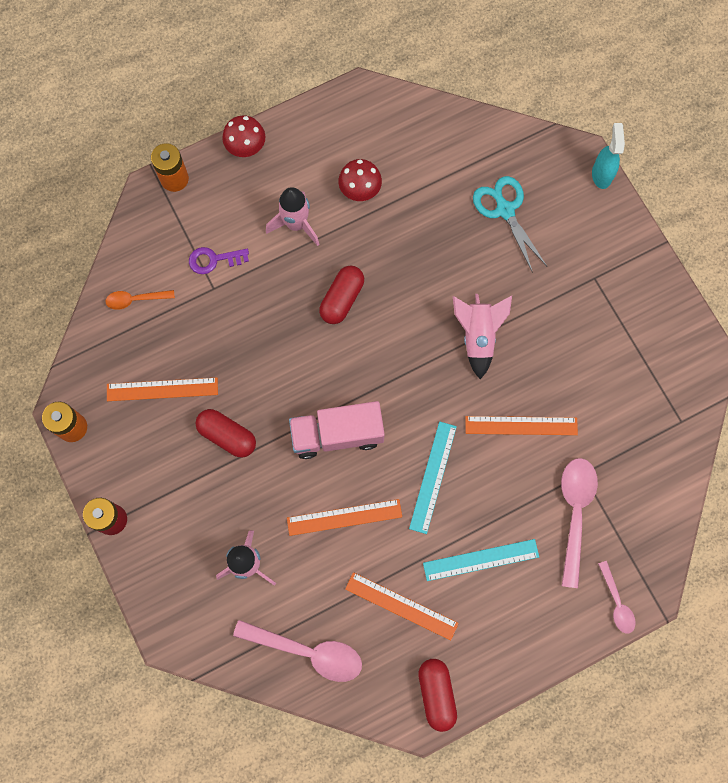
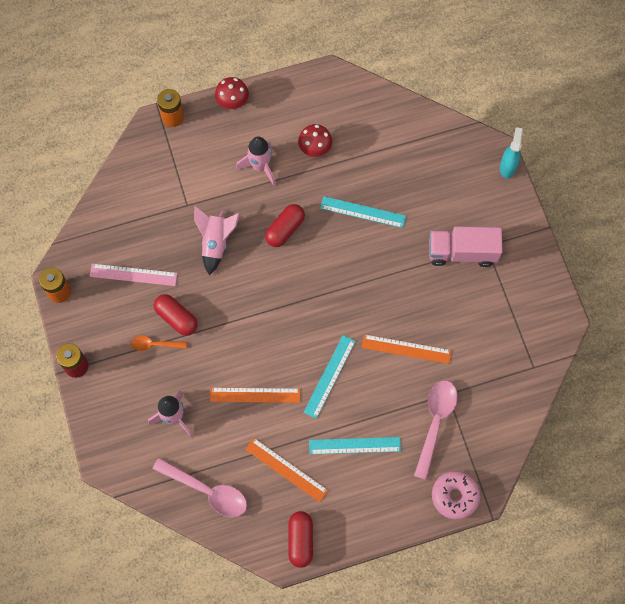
camera: 10 degrees right, 5 degrees down
orange spoon [105,290,175,310] -> orange spoon moved to [131,336,187,351]
orange ruler [107,378,218,401] -> pink ruler [89,264,178,286]
purple key [189,247,249,274] -> none
pink truck [289,401,385,459] -> pink truck moved to [429,226,503,267]
pink rocket [453,294,512,379] -> pink rocket moved to [194,206,240,275]
turquoise scissors [473,176,547,273] -> none
pink spoon [598,561,635,634] -> pink donut [432,471,481,520]
none -> turquoise ruler [320,196,406,228]

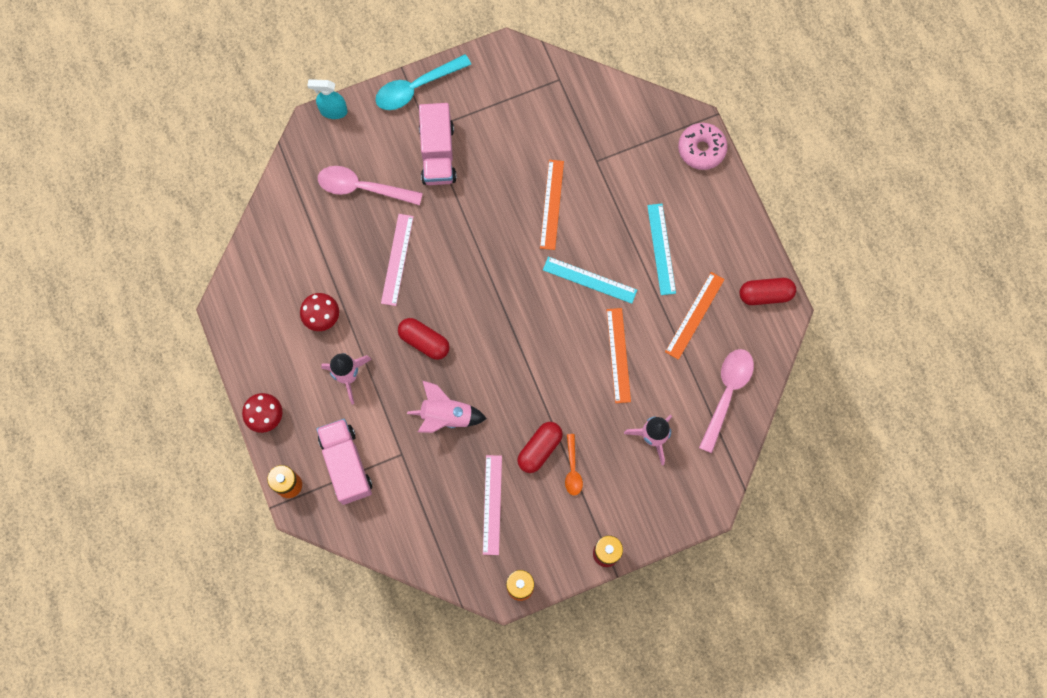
camera: 95 degrees left, 5 degrees up
turquoise ruler [320,196,406,228] -> pink ruler [381,214,414,306]
pink spoon [414,380,458,480] -> pink spoon moved to [318,166,423,205]
none -> pink truck [316,419,372,505]
none -> turquoise spoon [376,54,471,110]

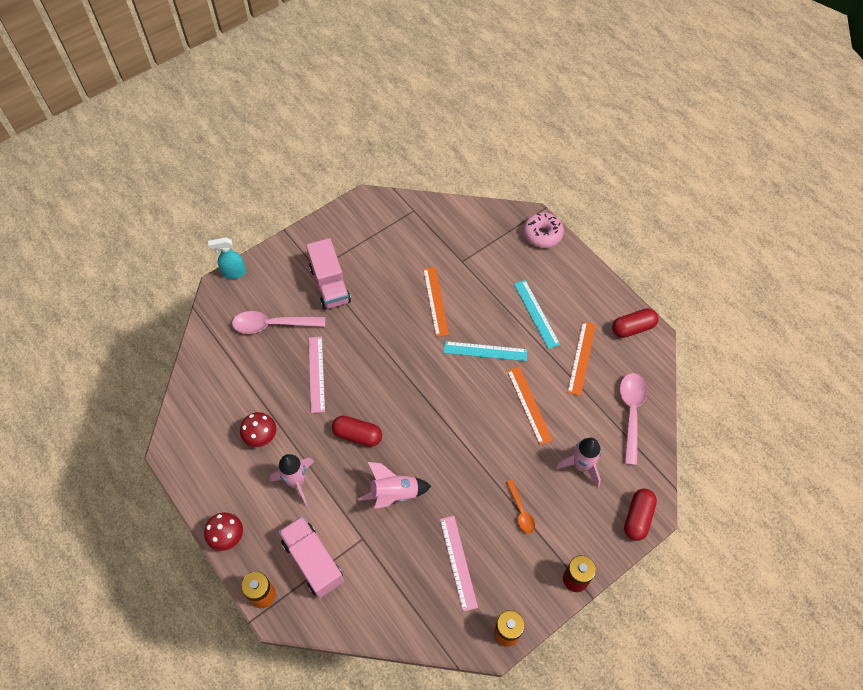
camera: 15 degrees left, 15 degrees down
turquoise spoon [376,54,471,110] -> none
red capsule [517,422,563,473] -> red capsule moved to [624,489,657,541]

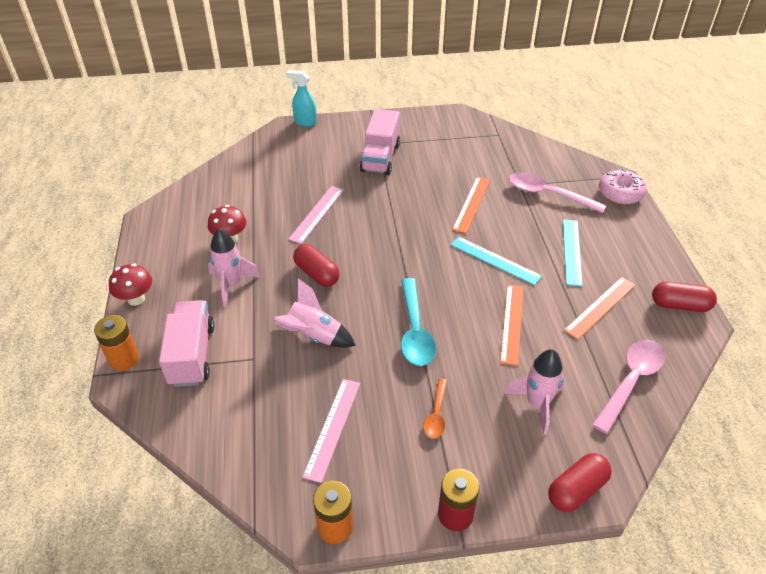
camera: 30 degrees right, 15 degrees down
pink spoon [232,311,325,334] -> pink spoon moved to [509,172,606,213]
none -> turquoise spoon [401,278,436,366]

